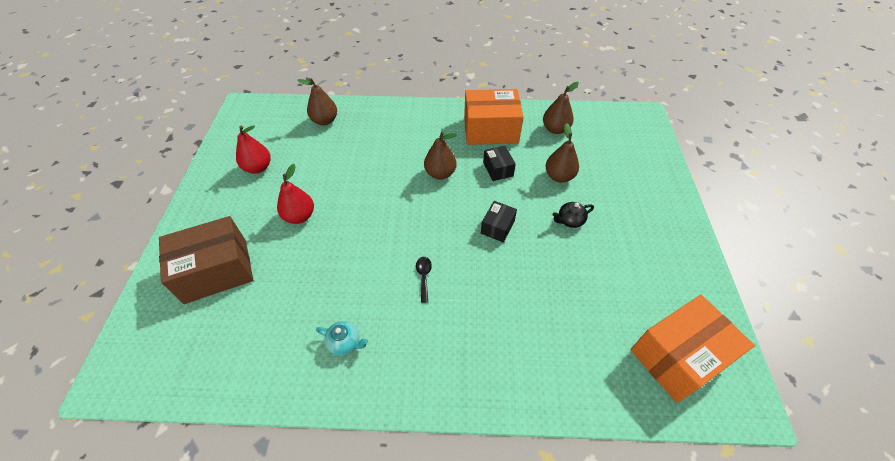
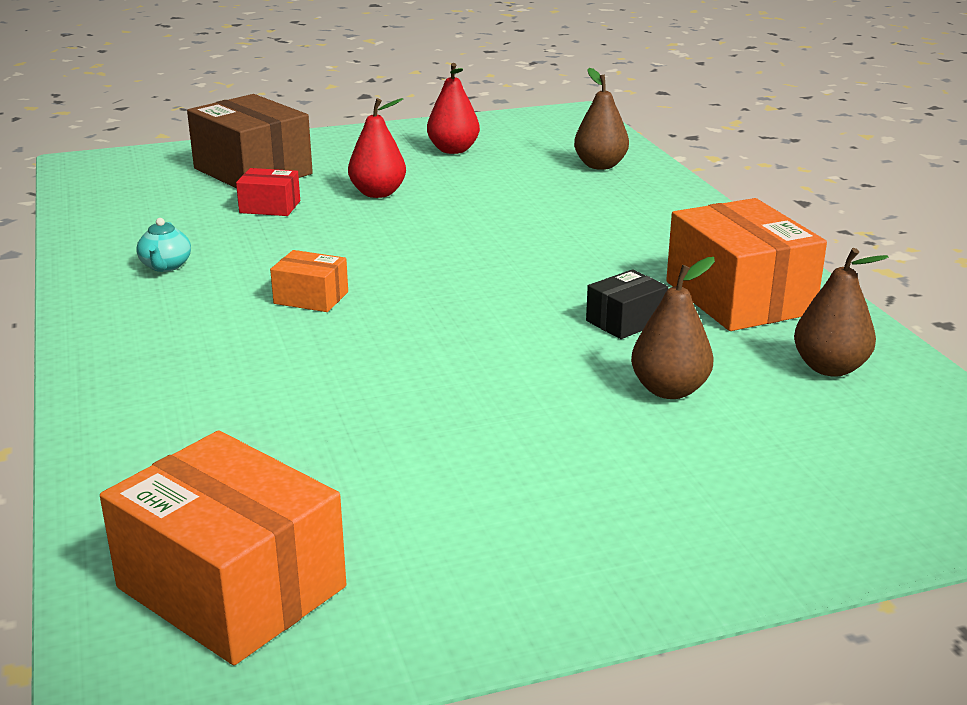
camera: 70 degrees right, 25 degrees down
black spoon [416,257,432,303] -> orange box [270,250,348,312]
brown pear [424,132,457,179] -> none
black box [481,201,517,242] -> none
black teapot [553,202,594,228] -> none
none -> red box [236,168,300,216]

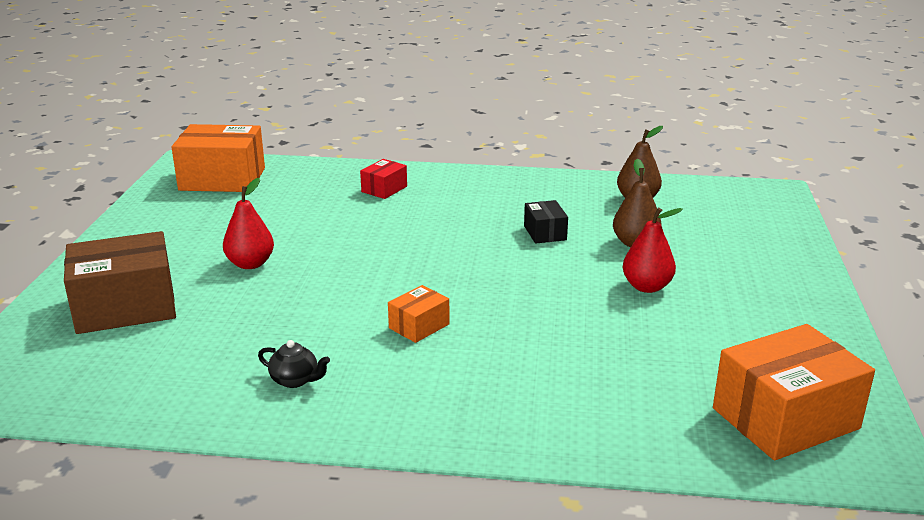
camera: 65 degrees left, 0 degrees up
turquoise teapot [136,218,191,272] -> black teapot [258,340,330,388]
red box [236,168,300,216] -> red box moved to [360,159,407,199]
red pear [427,63,480,154] -> red pear moved to [623,208,683,293]
brown pear [574,68,629,170] -> none
orange box [666,198,827,331] -> orange box moved to [172,124,265,192]

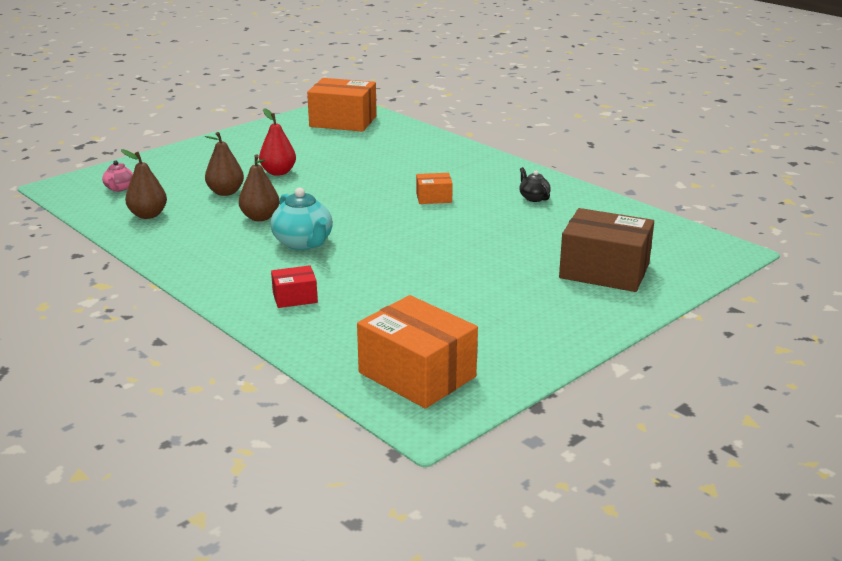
camera: 140 degrees left, 0 degrees up
red pear [223,178,274,269] -> none
black box [524,200,568,244] -> brown pear [239,155,279,221]
none -> pink teapot [102,161,133,192]
none -> turquoise teapot [271,188,333,250]

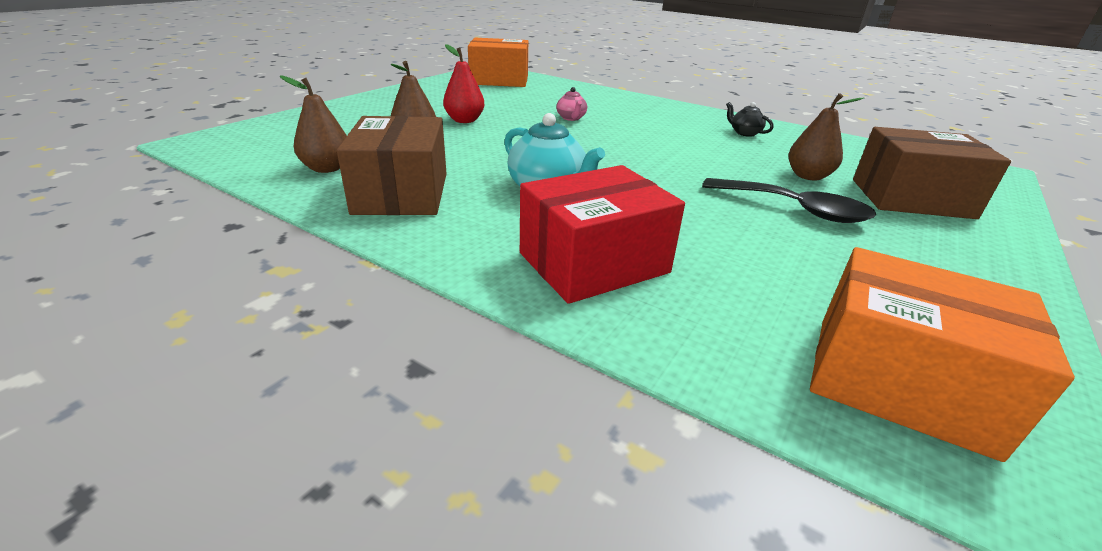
camera: 15 degrees left, 5 degrees up
pink teapot [102,161,133,192] -> pink teapot moved to [556,87,587,121]
brown pear [239,155,279,221] -> brown pear moved to [788,93,864,181]
red box [271,265,318,308] -> red box [520,165,685,304], size x2.03
orange box [416,173,453,204] -> none
none -> brown box [337,116,447,215]
none -> black spoon [702,178,876,223]

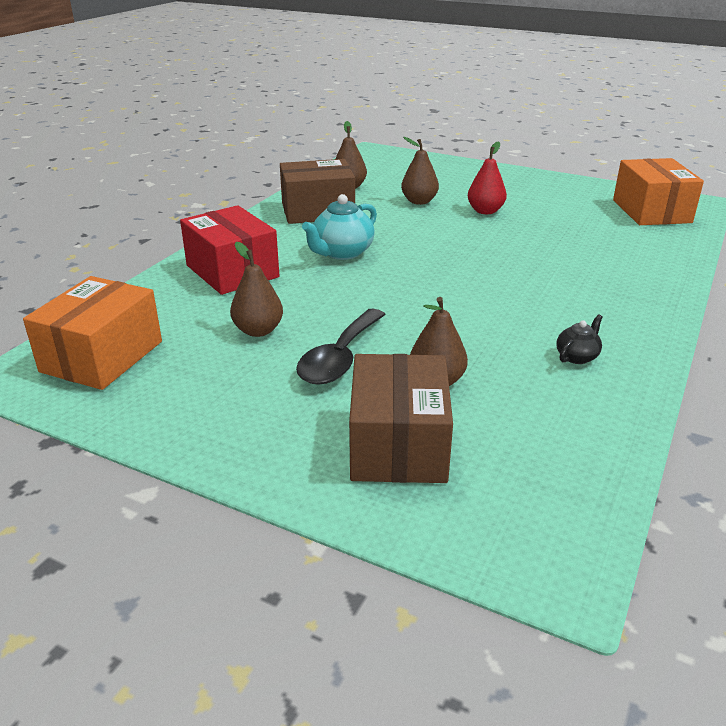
camera: 85 degrees right, 0 degrees up
pink teapot [556,87,587,121] -> none
none -> brown pear [230,242,283,337]

